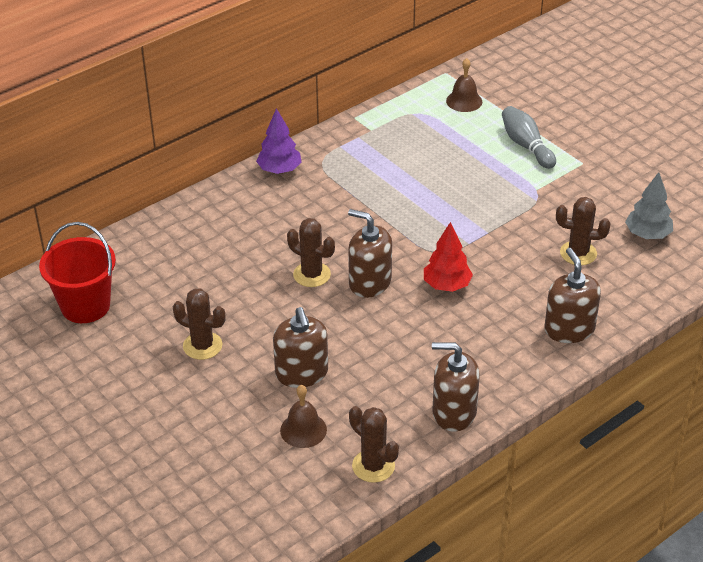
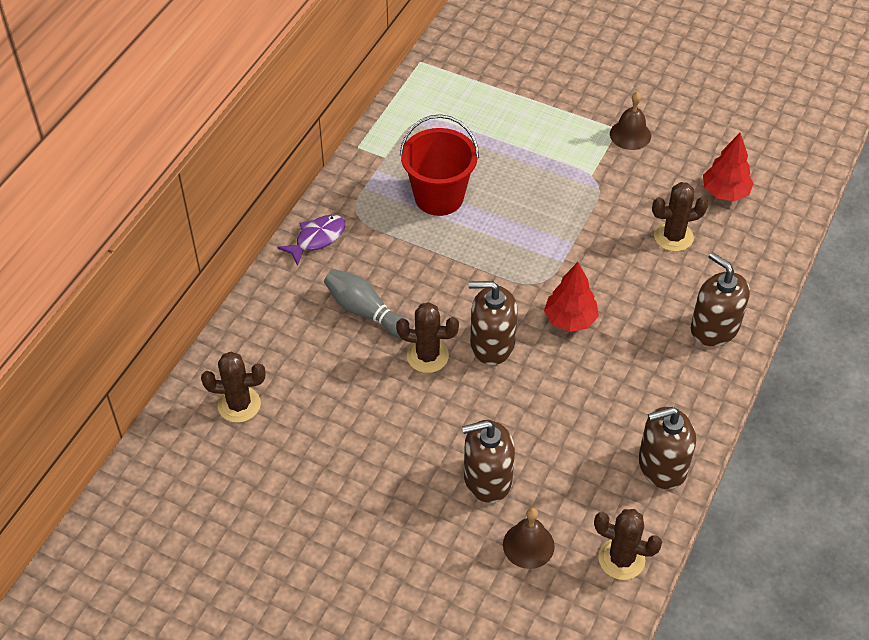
camera: 25 degrees left, 10 degrees up
red bucket [39,222,116,323] -> red bucket moved to [400,114,479,216]
brown cactus [173,288,226,360] -> brown cactus moved to [201,352,265,423]
purple tree [256,108,302,174] -> purple fish [277,215,345,266]
brown soap dispenser [273,307,328,388] -> brown soap dispenser turned 120 degrees clockwise [462,420,515,503]
brown bell [446,58,482,112] -> brown bell moved to [610,92,651,150]
grey bowling pin [502,106,556,169] -> grey bowling pin moved to [324,269,412,339]
grey tree [625,172,673,239] -> red tree [703,133,754,201]

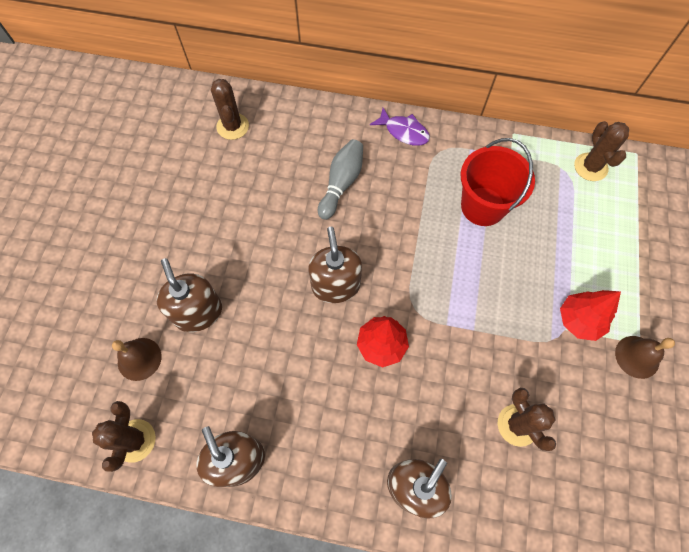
camera: 75 degrees right, 15 degrees up
brown cactus [396,302,459,373] -> brown cactus moved to [574,121,629,181]
red tree [703,133,754,201] -> red tree moved to [560,290,621,341]

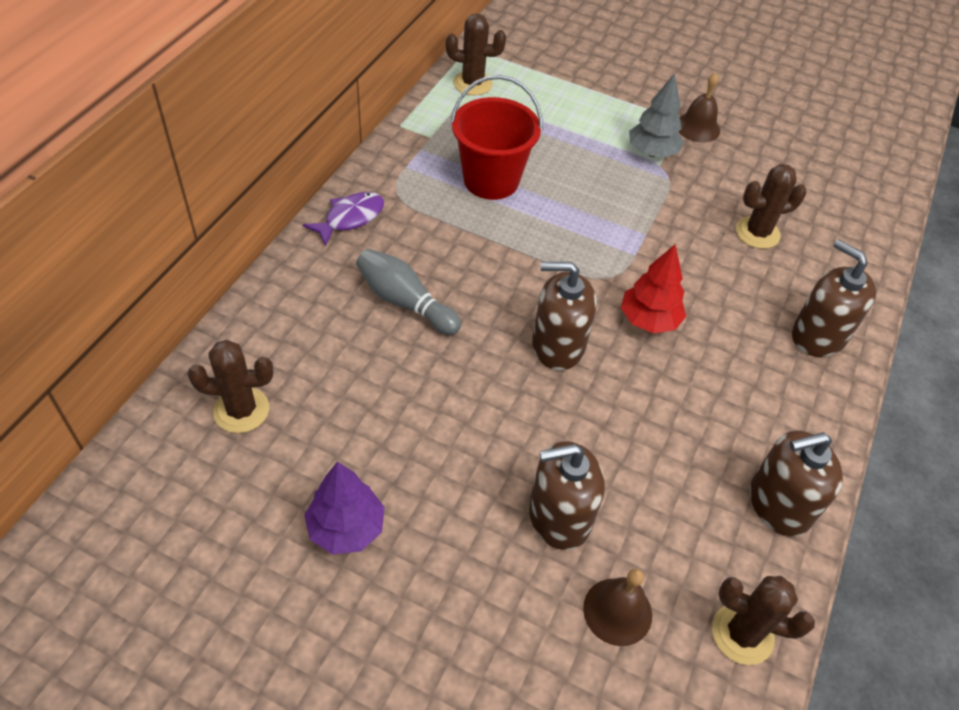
camera: 80 degrees left, 15 degrees down
red tree [560,290,621,341] -> grey tree [629,73,684,158]
none -> purple tree [304,462,385,554]

